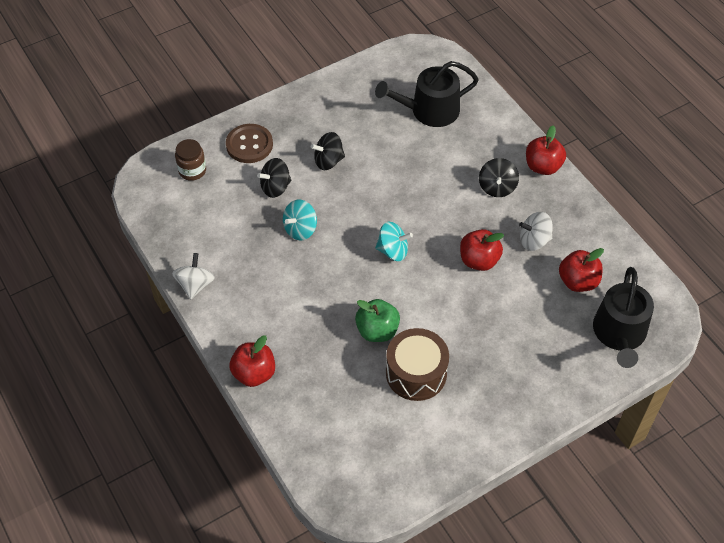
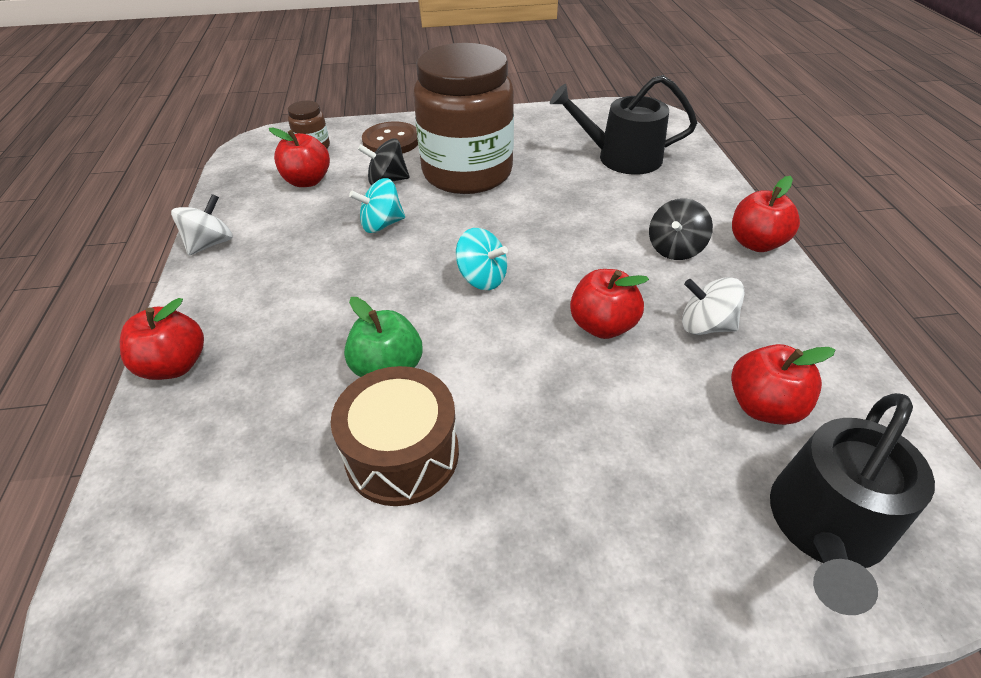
camera: 25 degrees right, 10 degrees down
black spinning top [311,132,345,170] -> brown jar [413,43,514,194]
none -> red apple [269,127,330,187]

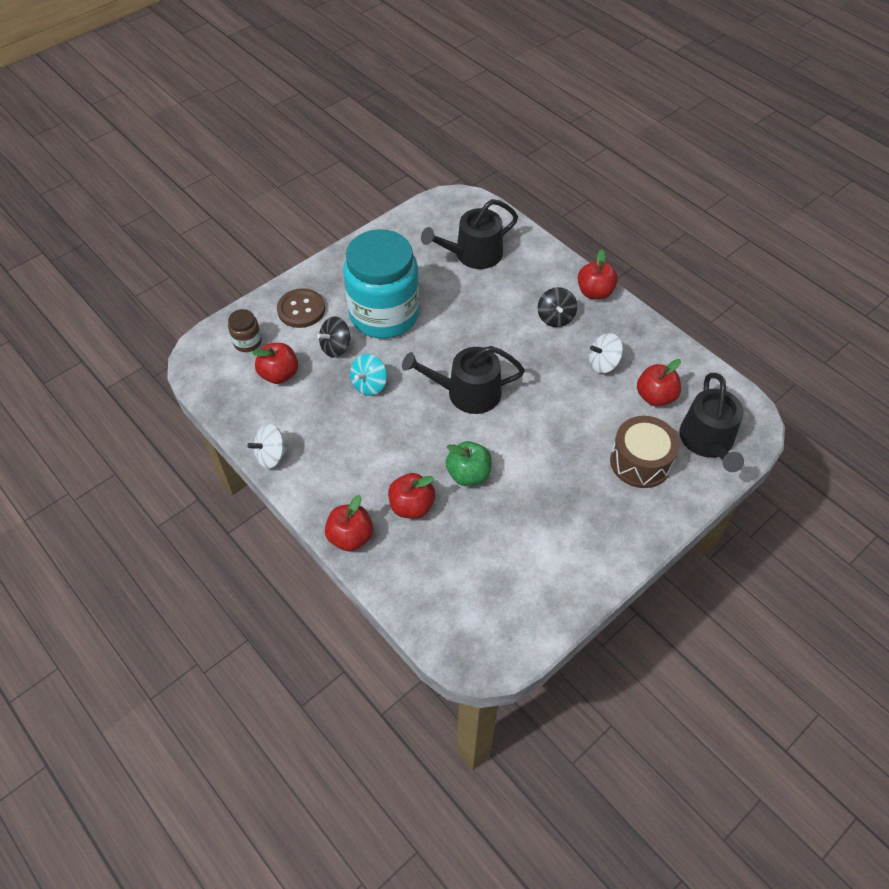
camera: 35 degrees left, 10 degrees up
white spinning top [171,194,233,255] -> white spinning top turned 120 degrees counterclockwise [247,424,289,469]
brown drum [331,366,459,506] -> brown drum moved to [610,416,679,488]
brown jar [413,43,514,194] -> turquoise jar [343,229,419,339]
turquoise spinning top [456,228,508,290] -> black watering can [402,346,525,414]
red apple [570,269,649,339] -> red apple moved to [388,473,435,519]

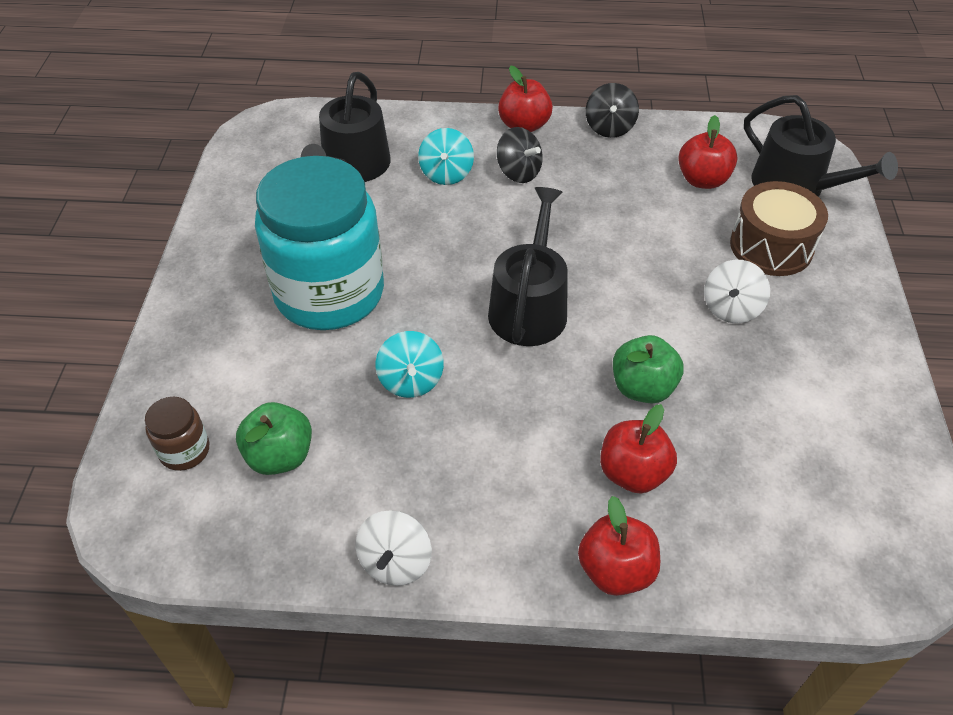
camera: 45 degrees left, 5 degrees down
red apple [252,343,298,384] -> green apple [236,402,312,475]
brown button [277,288,325,328] -> none
black spinning top [317,317,351,358] -> black spinning top moved to [586,83,639,138]
black watering can [402,346,525,414] -> black watering can turned 150 degrees clockwise [488,187,568,346]
white spinning top [589,333,623,373] -> white spinning top moved to [704,260,770,323]
none -> turquoise spinning top [418,128,474,185]

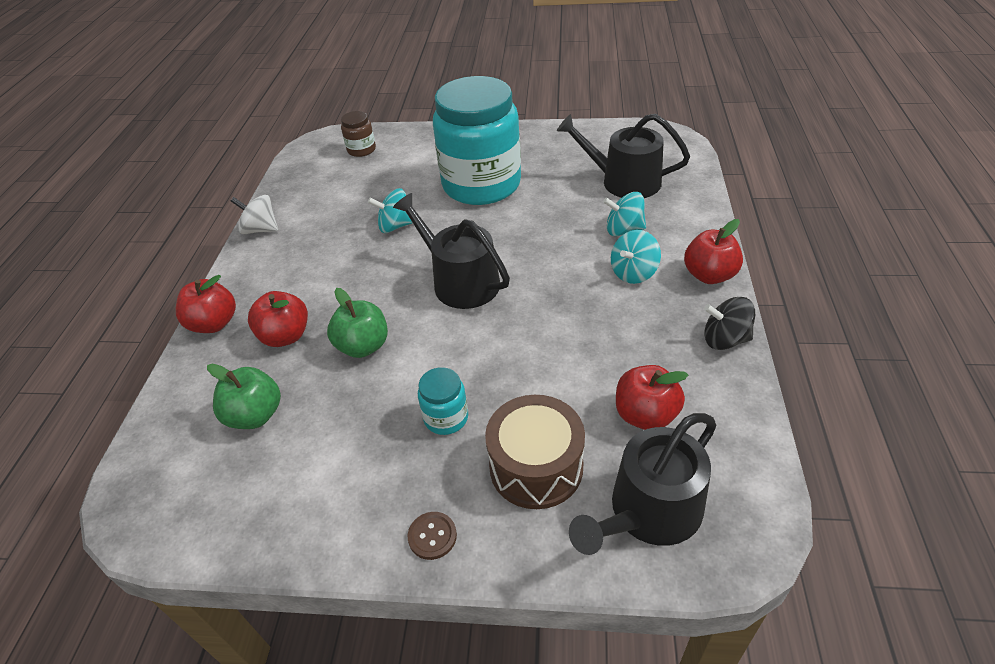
camera: 95 degrees right, 5 degrees down
green apple [236,402,312,475] -> green apple moved to [207,363,281,429]
black watering can [488,187,568,346] -> black watering can turned 150 degrees counterclockwise [393,193,510,309]
black spinning top [497,127,543,183] -> turquoise spinning top [611,230,661,284]
white spinning top [704,260,770,323] -> turquoise jar [418,367,468,435]
none -> brown button [407,512,457,560]

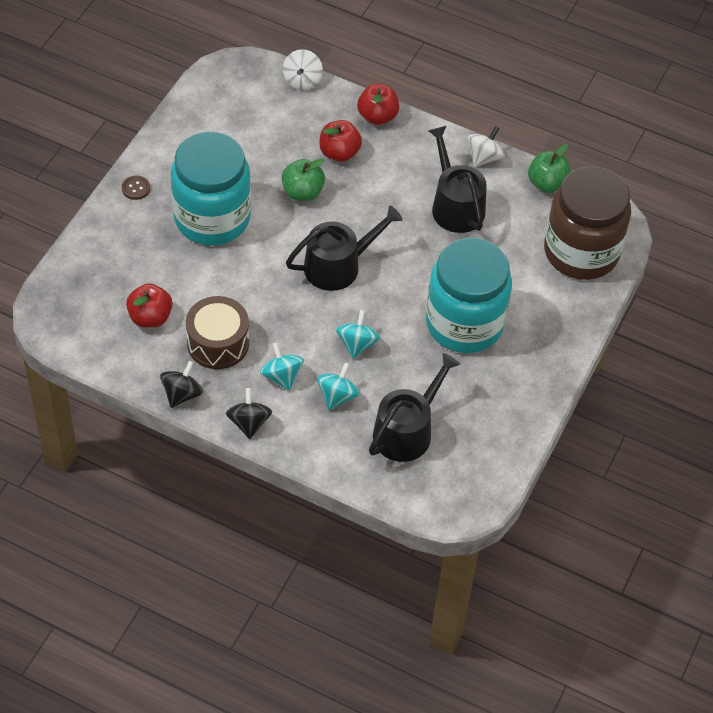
camera: 105 degrees right, 10 degrees up
green apple [207,363,281,429] -> green apple moved to [528,144,571,193]
brown jar [341,111,376,157] -> brown jar [544,166,631,280], size x2.49
turquoise spinning top [368,188,413,233] -> turquoise spinning top moved to [336,310,380,359]
turquoise jar [418,367,468,435] -> turquoise jar [171,132,251,245], size x2.49
brown drum [485,395,585,509] -> brown drum moved to [186,296,249,369]
black watering can [569,413,717,555] -> black watering can moved to [428,126,487,233]
red apple [684,219,743,284] -> black spinning top [226,388,272,439]
none -> white spinning top [283,49,323,90]

